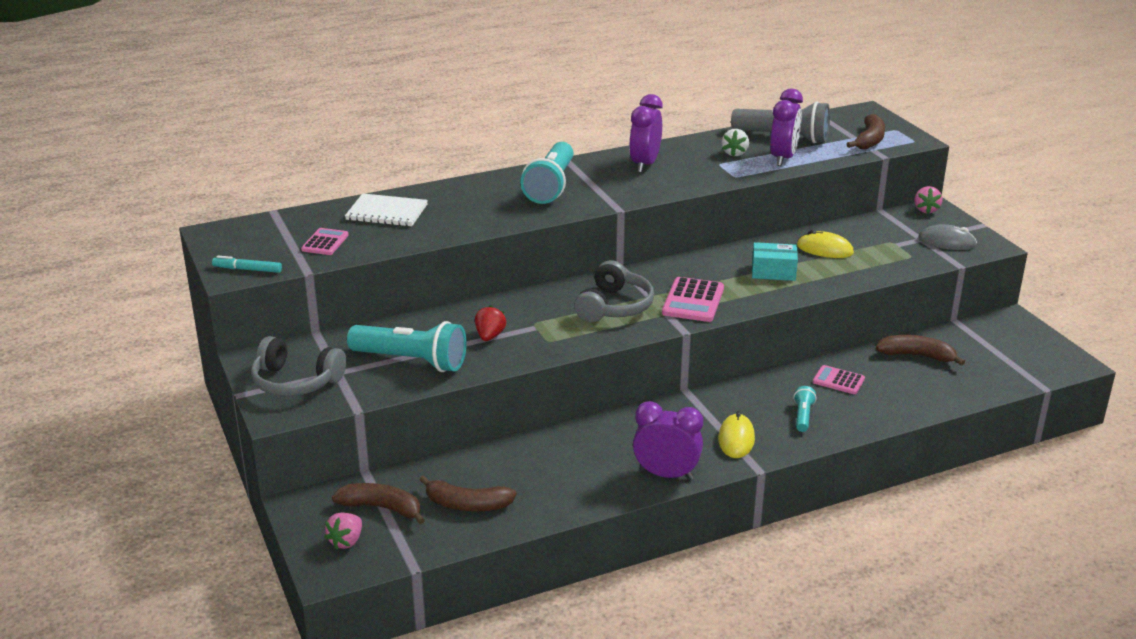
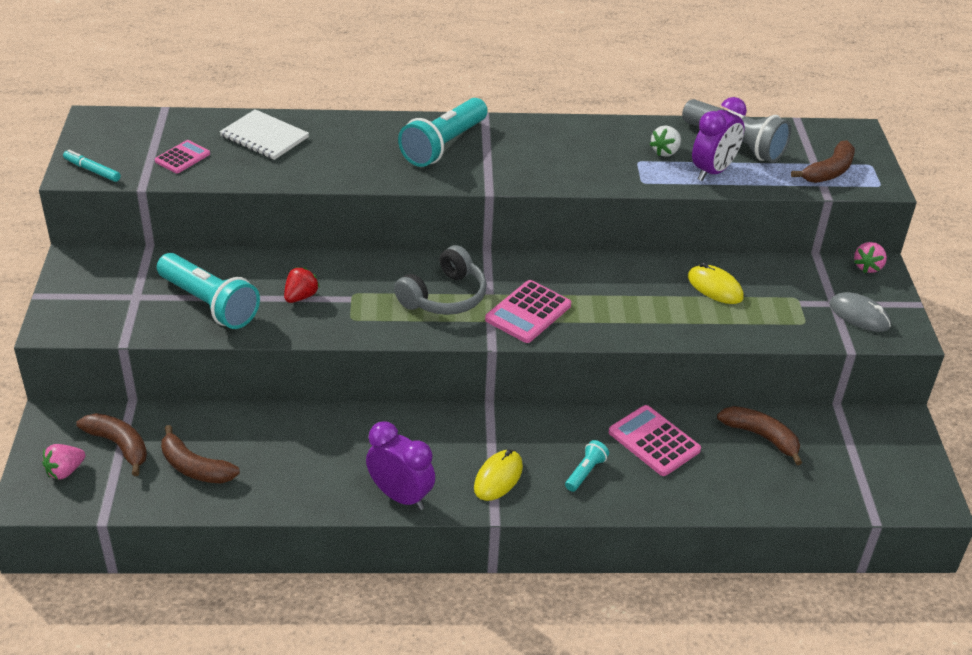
camera: 20 degrees right, 10 degrees up
grey headphones [251,336,346,396] -> none
purple clock [629,94,663,173] -> none
turquoise box [752,242,798,281] -> none
pink calculator [813,365,865,394] -> pink calculator [609,405,701,476], size x1.58

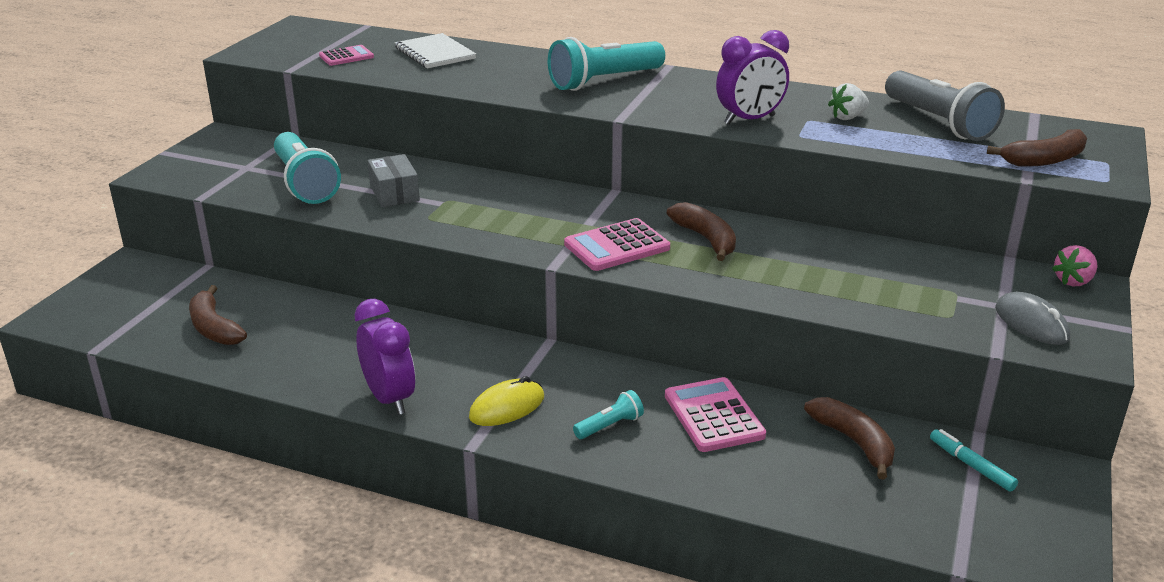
camera: 25 degrees right, 10 degrees down
pink strawberry [42,444,85,480] -> none
turquoise marker [63,150,121,182] -> turquoise marker moved to [930,429,1018,492]
brown banana [76,413,147,476] -> brown banana moved to [667,202,736,261]
red strawberry [284,267,320,303] -> grey box [368,154,420,207]
grey headphones [394,245,487,315] -> none
yellow mouse [688,263,744,304] -> none
purple clock [692,97,747,181] -> purple clock moved to [716,30,789,125]

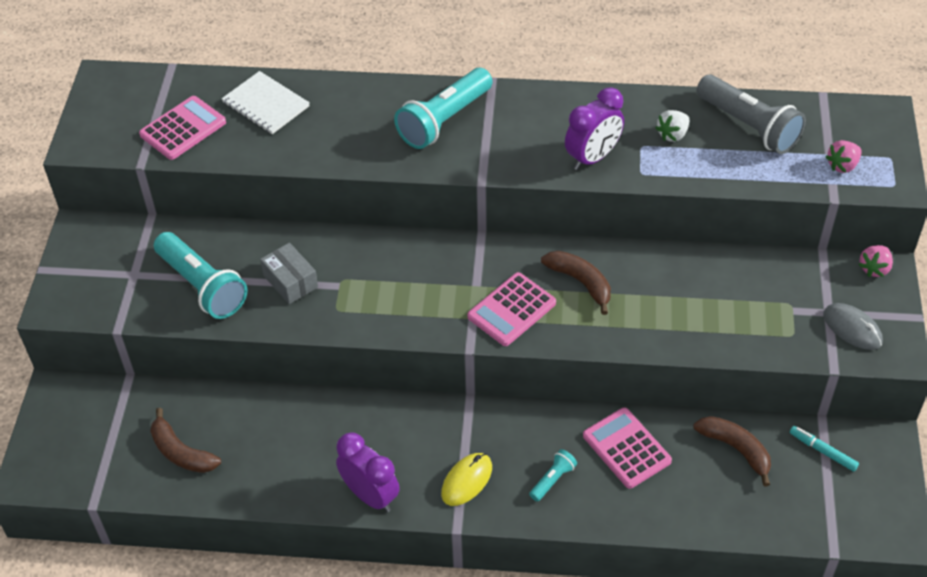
camera: 15 degrees left, 20 degrees up
pink calculator [319,45,374,66] -> pink calculator [139,96,226,160], size x1.58
brown banana [987,129,1087,167] -> pink strawberry [826,140,862,173]

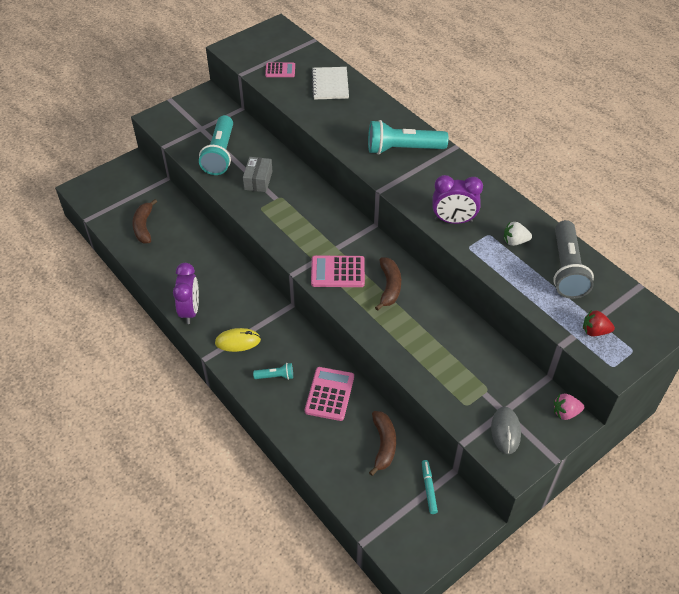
camera: 45 degrees right, 0 degrees up
pink calculator [139,96,226,160] -> pink calculator [265,63,295,77], size x0.63
pink strawberry [826,140,862,173] -> red strawberry [583,310,615,336]

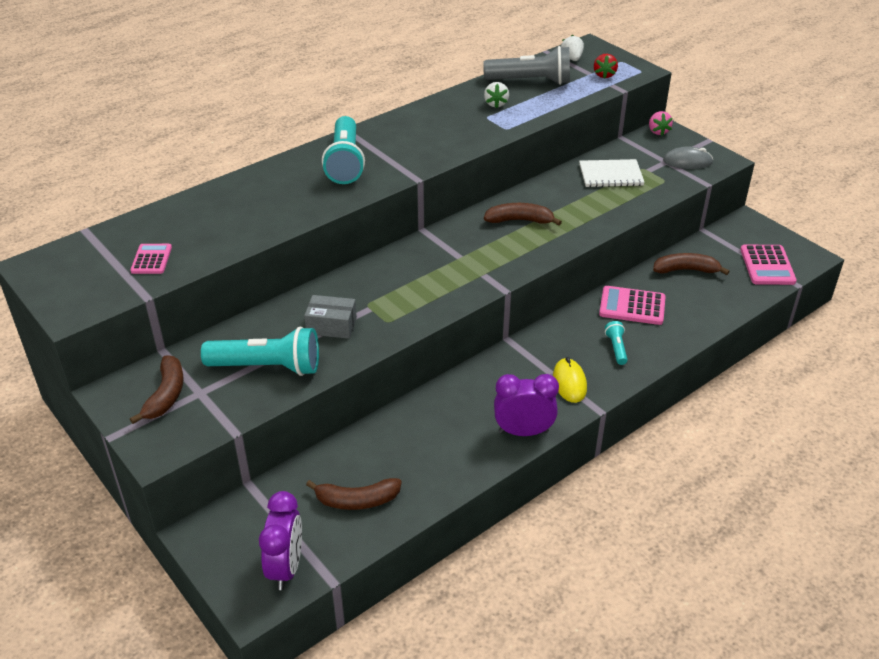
camera: 90 degrees left, 10 degrees down
pink calculator [311,256,365,287] -> pink calculator moved to [740,245,797,285]
white notebook [312,67,349,99] -> white notebook moved to [579,159,645,187]
turquoise marker [422,460,438,514] -> none
purple clock [432,175,483,224] -> purple clock moved to [259,491,302,590]
none -> brown banana [130,355,184,424]
none -> white strawberry [561,35,584,61]

